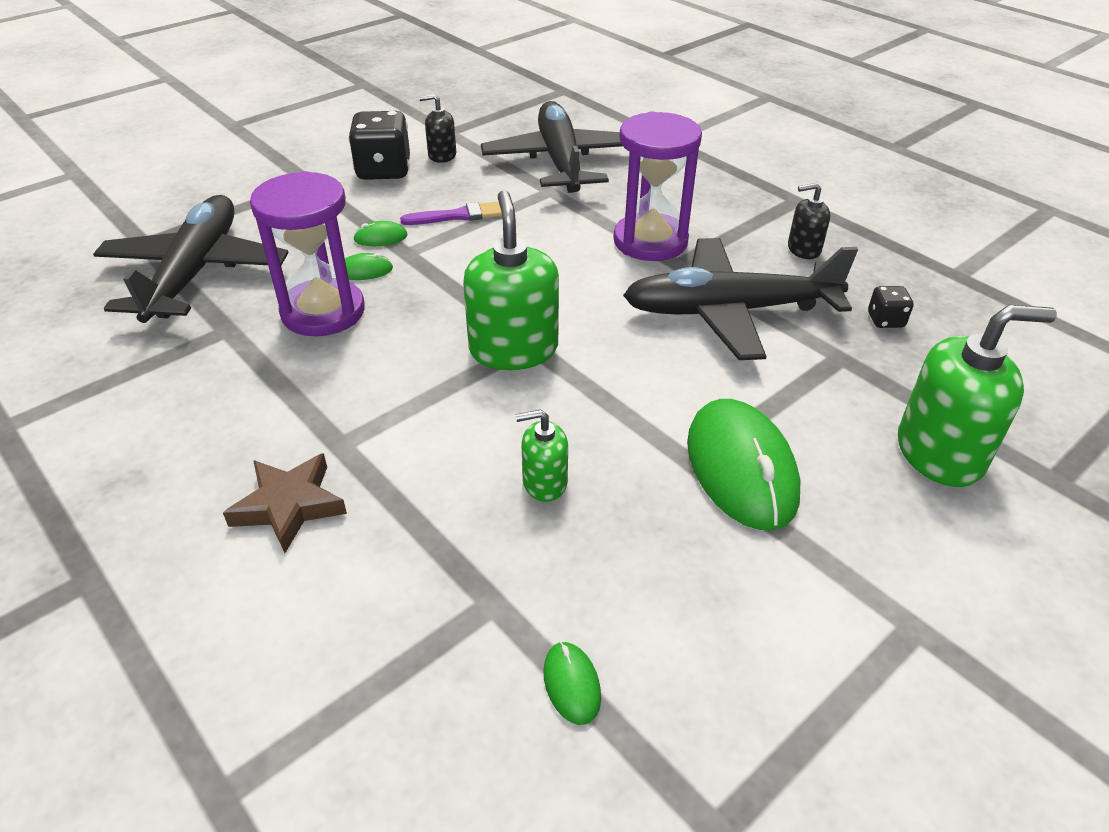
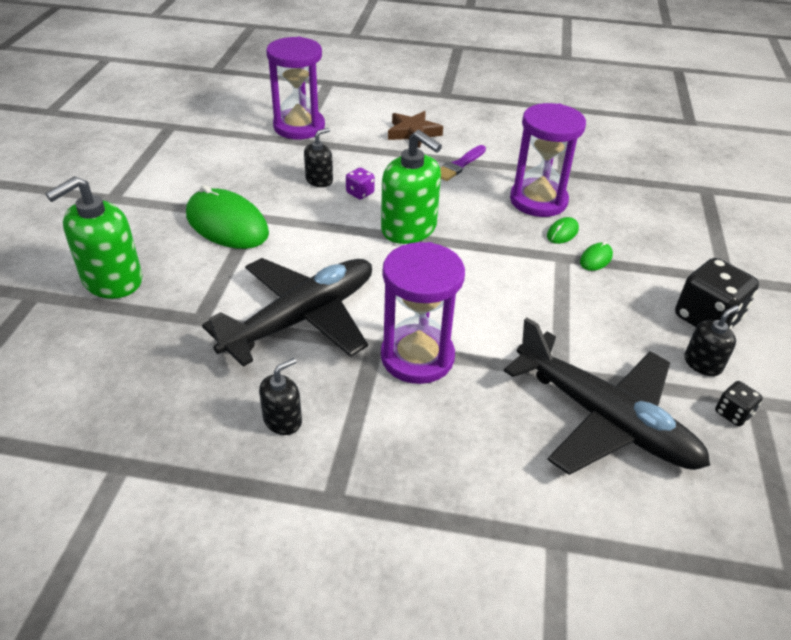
camera: 140 degrees right, 0 degrees up
black plane [93,195,288,323] -> none
purple brush [400,202,502,225] -> purple brush moved to [440,145,486,181]
green soap dispenser [515,409,568,502] -> black soap dispenser [304,128,333,187]
green mouse [543,641,601,725] -> none
black dice [868,286,914,328] -> black dice moved to [715,381,763,426]
none -> purple hourglass [266,37,325,139]
none -> purple dice [346,168,375,199]

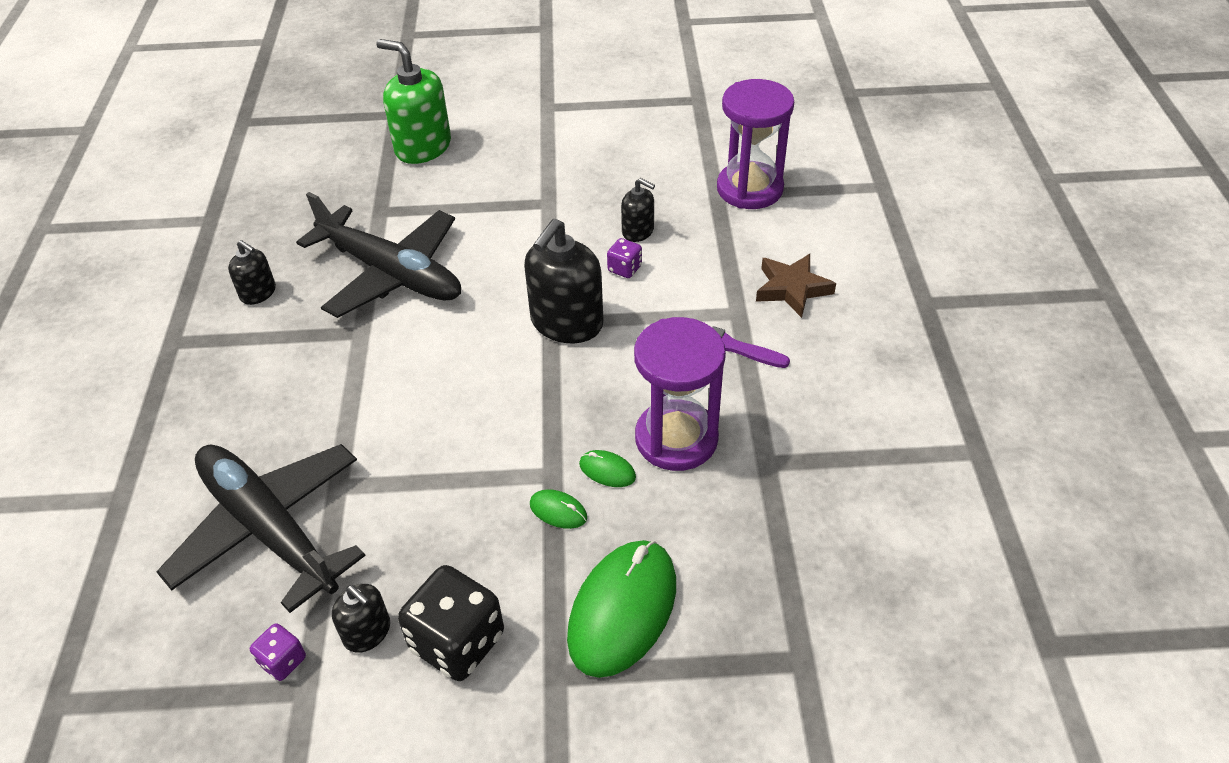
camera: 80 degrees right, 5 degrees up
green mouse [186,185,269,249] -> green mouse moved to [567,540,676,678]
green soap dispenser [381,130,442,244] -> black soap dispenser [524,219,604,343]
purple hourglass [381,242,465,384] -> none
black plane [504,318,710,475] -> black plane turned 105 degrees clockwise [156,444,366,613]
black dice [715,381,763,426] -> purple dice [250,623,306,681]

